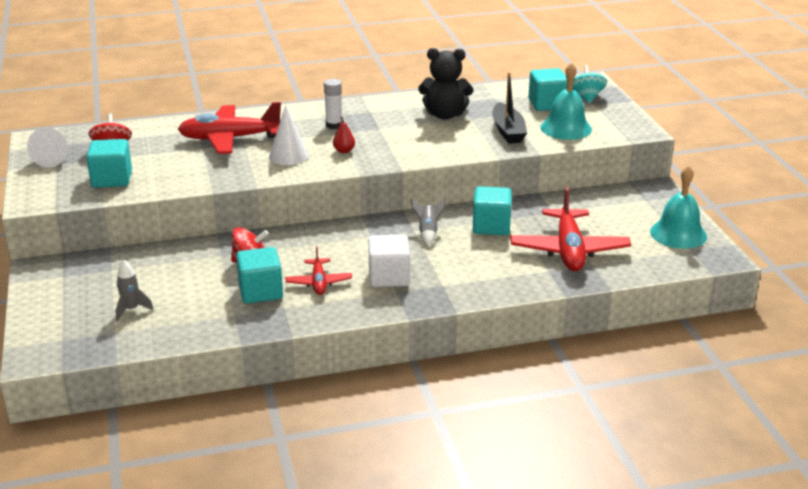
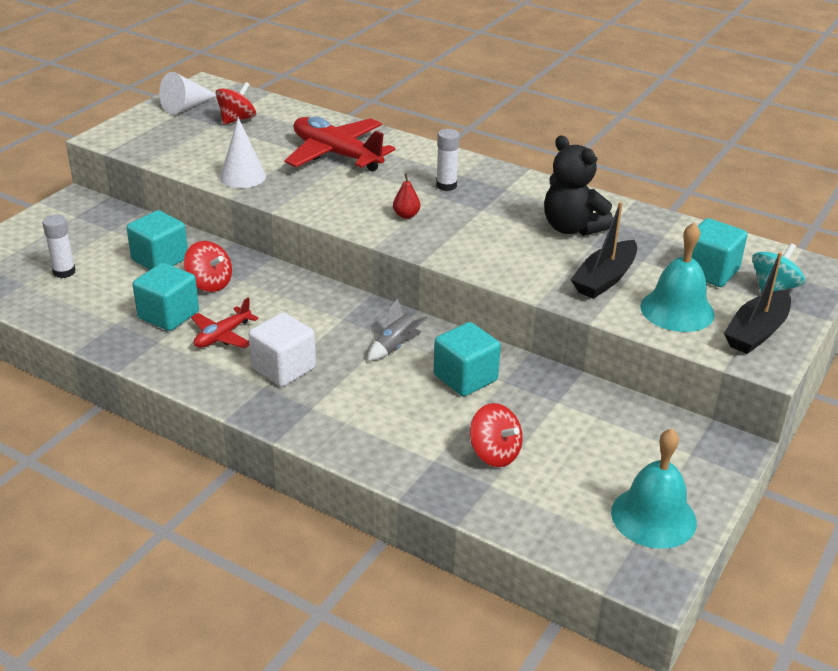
camera: 45 degrees right, 5 degrees up
turquoise cube [86,139,132,188] -> turquoise cube moved to [127,210,188,270]
grey rocket [116,260,154,321] -> white glue stick [42,214,76,278]
white cone [269,105,308,165] -> white cone moved to [220,118,266,188]
red plane [510,187,631,271] -> red spinning top [470,403,523,467]
none -> black boat [724,252,791,354]

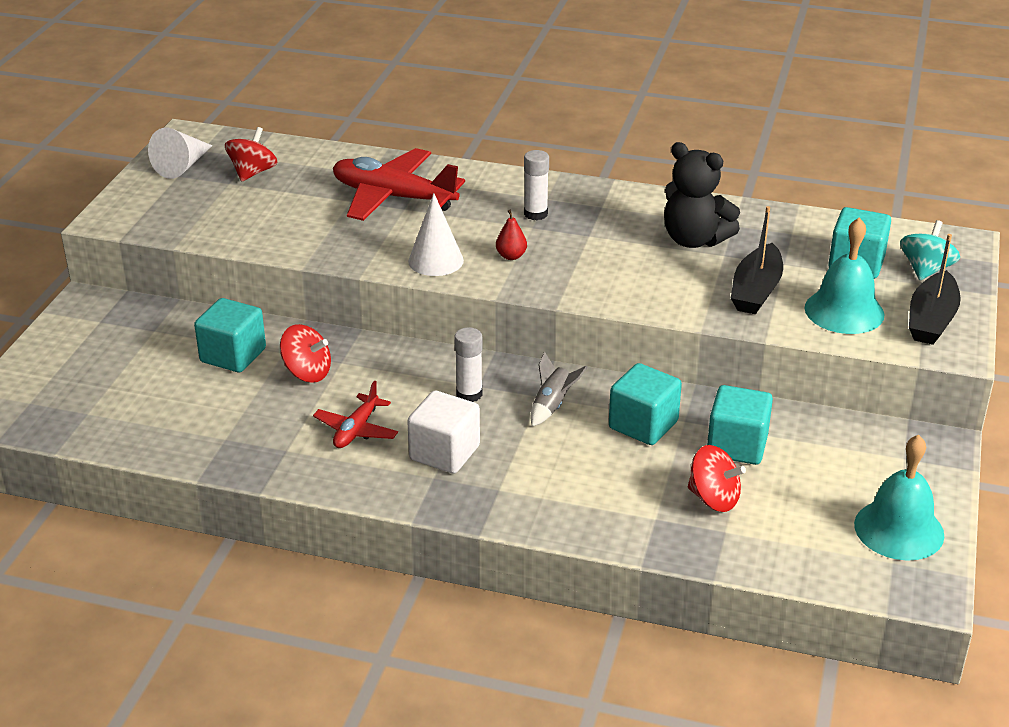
camera: 15 degrees left, 0 degrees up
white glue stick [42,214,76,278] -> white glue stick moved to [454,327,483,402]
turquoise cube [132,263,199,331] -> turquoise cube moved to [707,385,773,465]
white cone [220,118,266,188] -> white cone moved to [408,193,464,276]

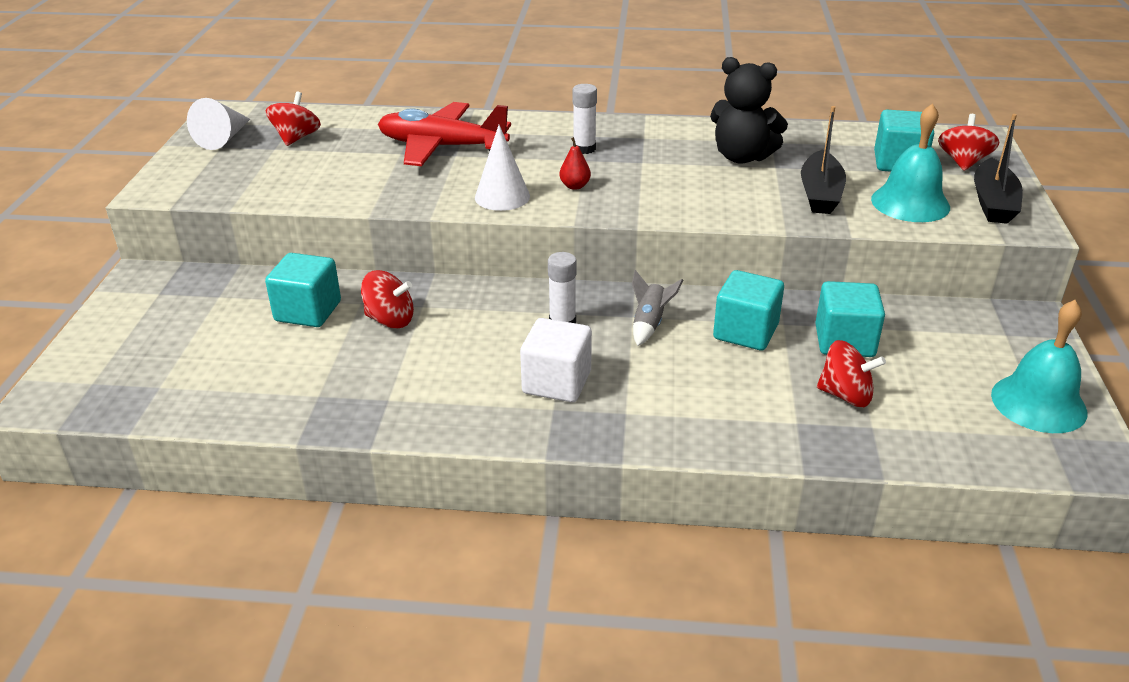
camera: 10 degrees left, 0 degrees up
red plane [313,381,398,448] -> none
turquoise spinning top [900,220,960,280] -> red spinning top [938,114,999,171]

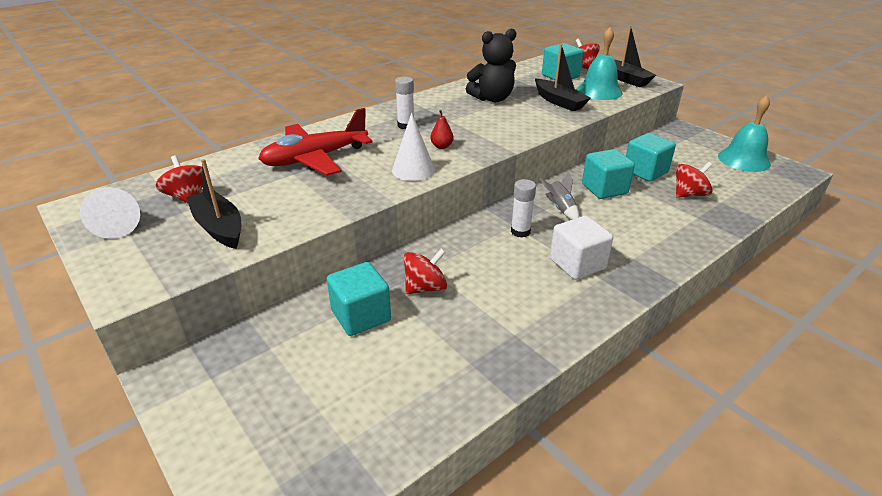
camera: 45 degrees left, 0 degrees up
none -> black boat [186,159,241,249]

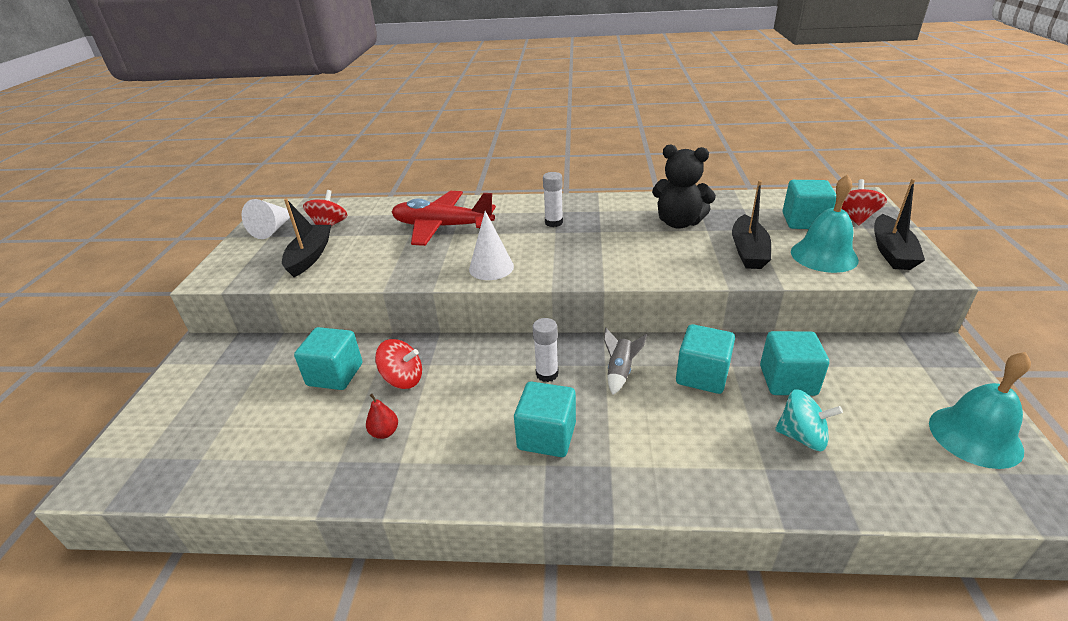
camera: 45 degrees right, 0 degrees up
red pear [430,110,454,149] -> red pear moved to [366,394,398,439]
white cube [550,216,613,280] -> turquoise cube [514,381,576,457]
red spinning top [676,162,713,198] -> turquoise spinning top [775,389,843,451]

